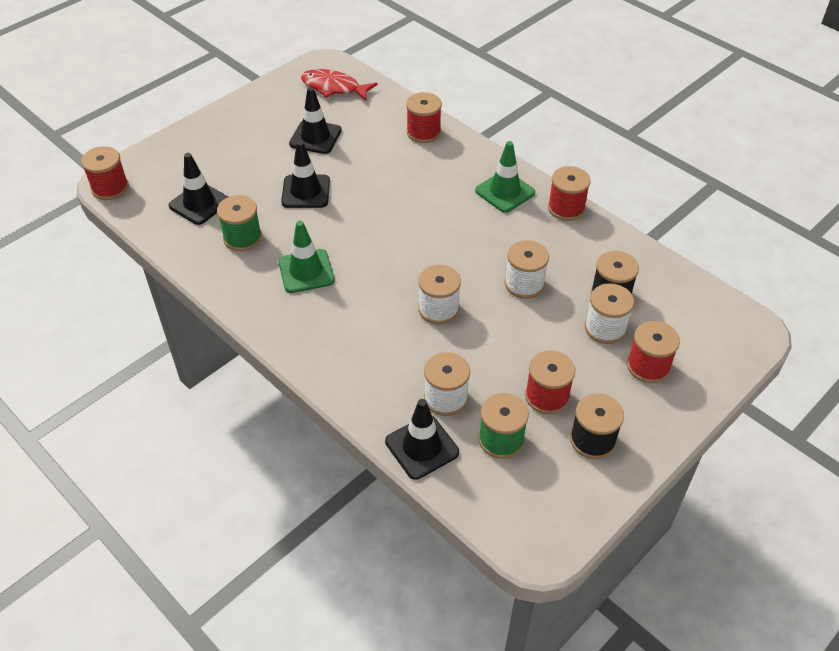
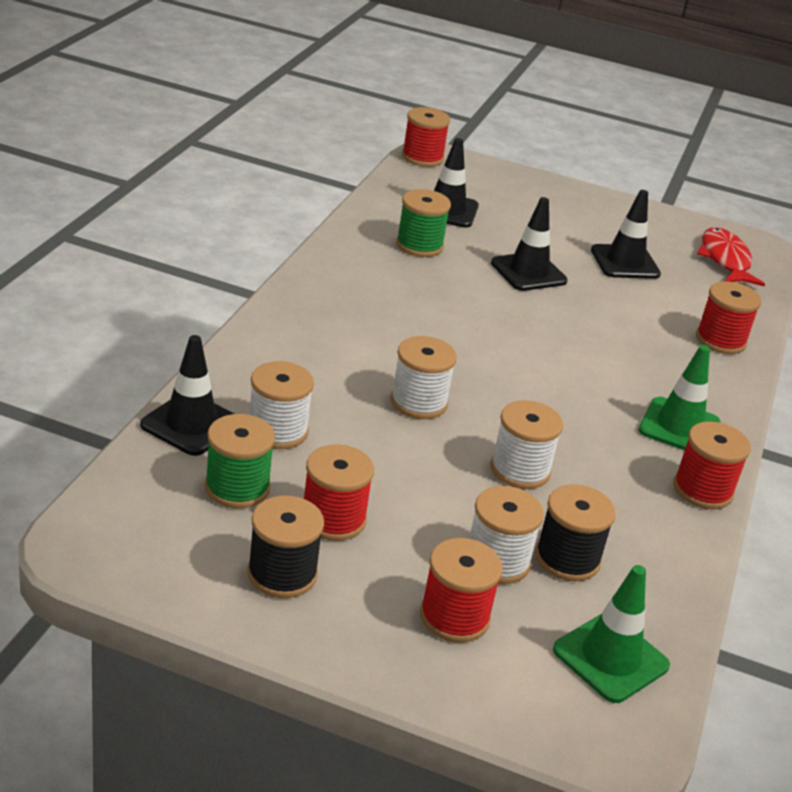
camera: 60 degrees right, 15 degrees down
green traffic cone [278,221,335,293] -> green traffic cone moved to [553,565,670,703]

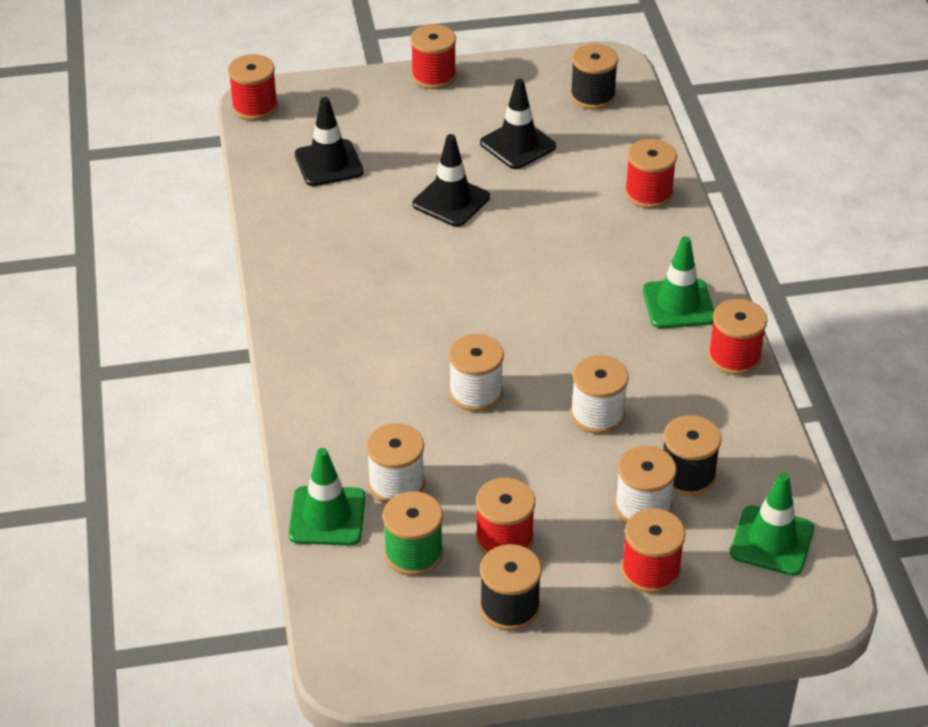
camera: 25 degrees left, 10 degrees up
black traffic cone [140,335,235,456] -> green traffic cone [288,448,365,545]
green spool [396,189,451,257] -> none
red fish [697,227,765,286] -> black spool [570,44,618,110]
none -> red spool [411,24,456,89]

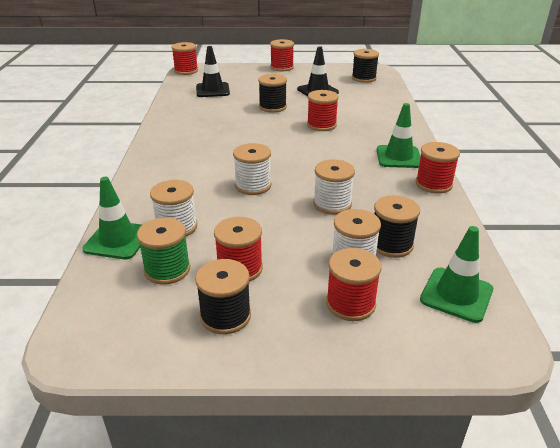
camera: 10 degrees right, 10 degrees down
black traffic cone [412,134,490,227] -> black spool [258,74,287,113]
red spool [625,139,677,209] -> red spool moved to [307,90,339,131]

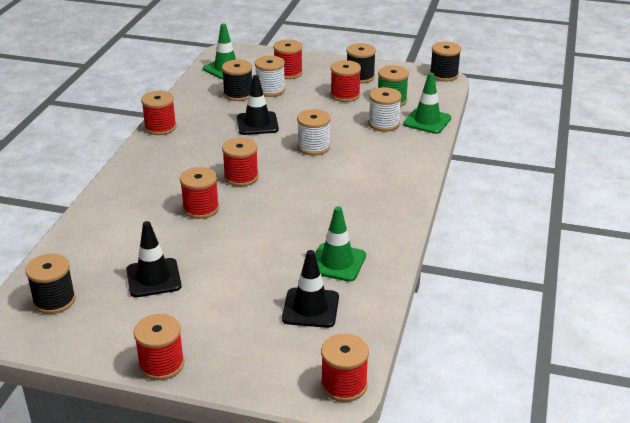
camera: 165 degrees left, 0 degrees up
black spool [258,74,287,113] -> black spool moved to [430,41,461,81]
white spool [313,159,355,215] -> black traffic cone [237,75,279,135]
green traffic cone [377,103,421,168] -> green traffic cone moved to [315,206,366,282]
none -> red spool [222,137,259,187]

